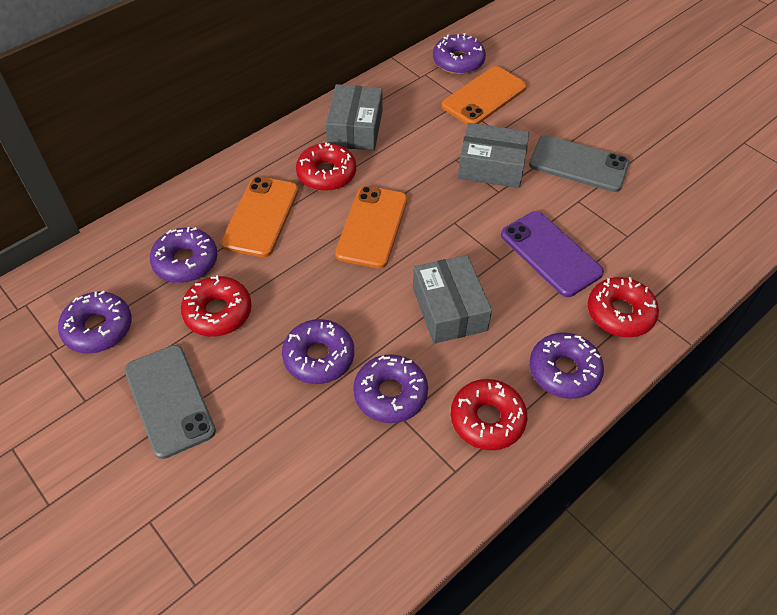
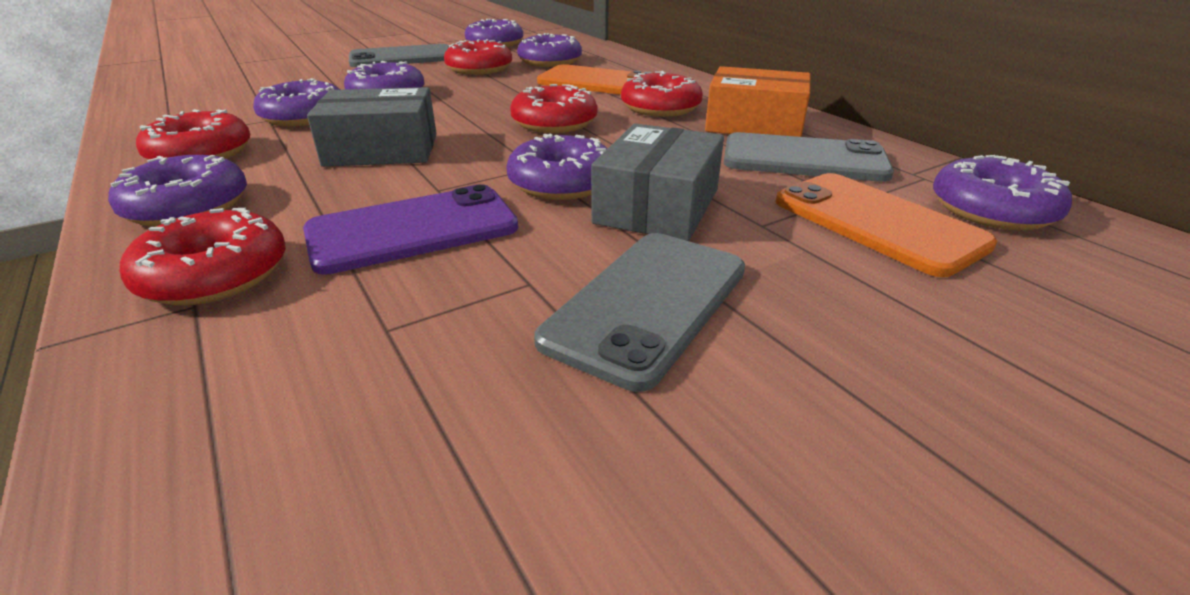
camera: 100 degrees right, 20 degrees down
grey box [326,84,382,151] -> orange box [705,66,811,137]
orange phone [335,186,407,268] -> red donut [510,84,597,133]
none -> purple donut [506,134,608,200]
none -> grey phone [724,132,894,182]

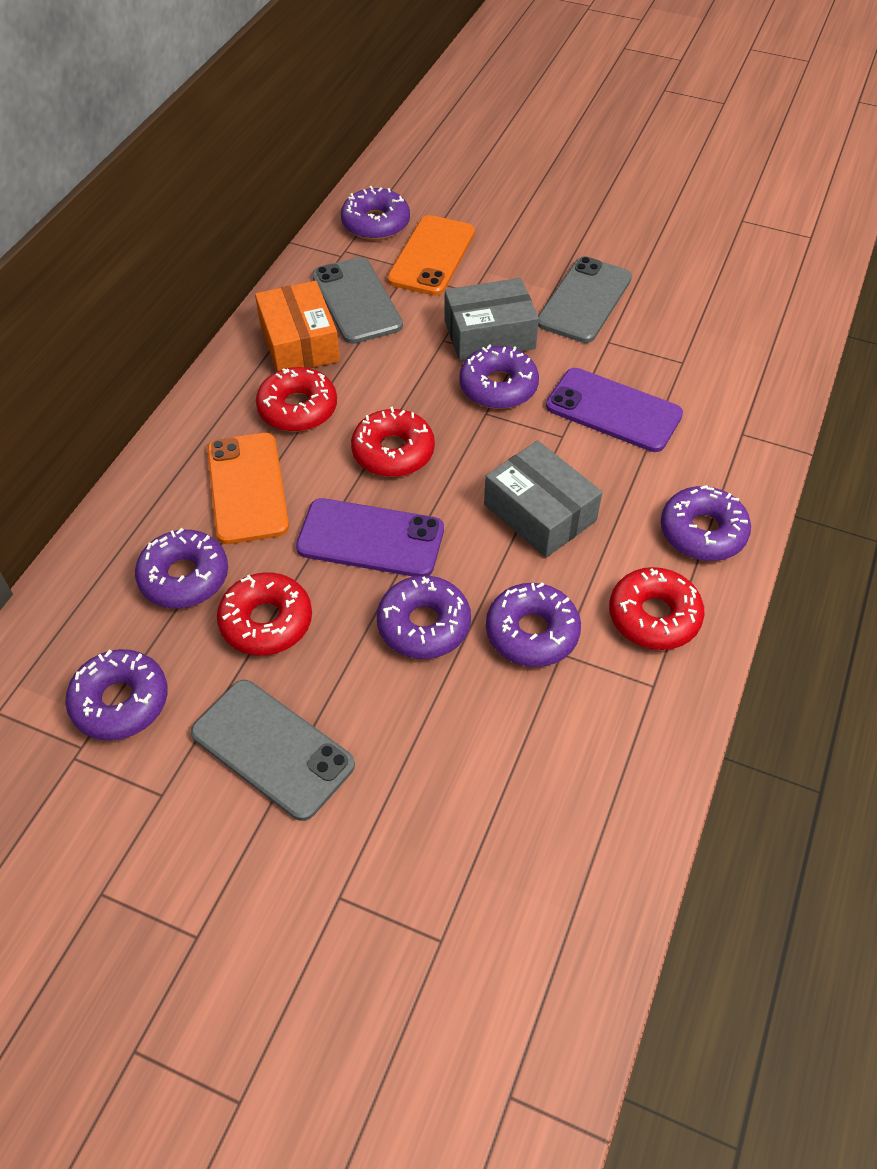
camera: 125 degrees left, 20 degrees up
red donut [120,208,286,305] -> none
grey phone [534,233,745,392] -> grey phone turned 60 degrees counterclockwise [538,256,632,343]
none -> purple phone [296,498,444,577]

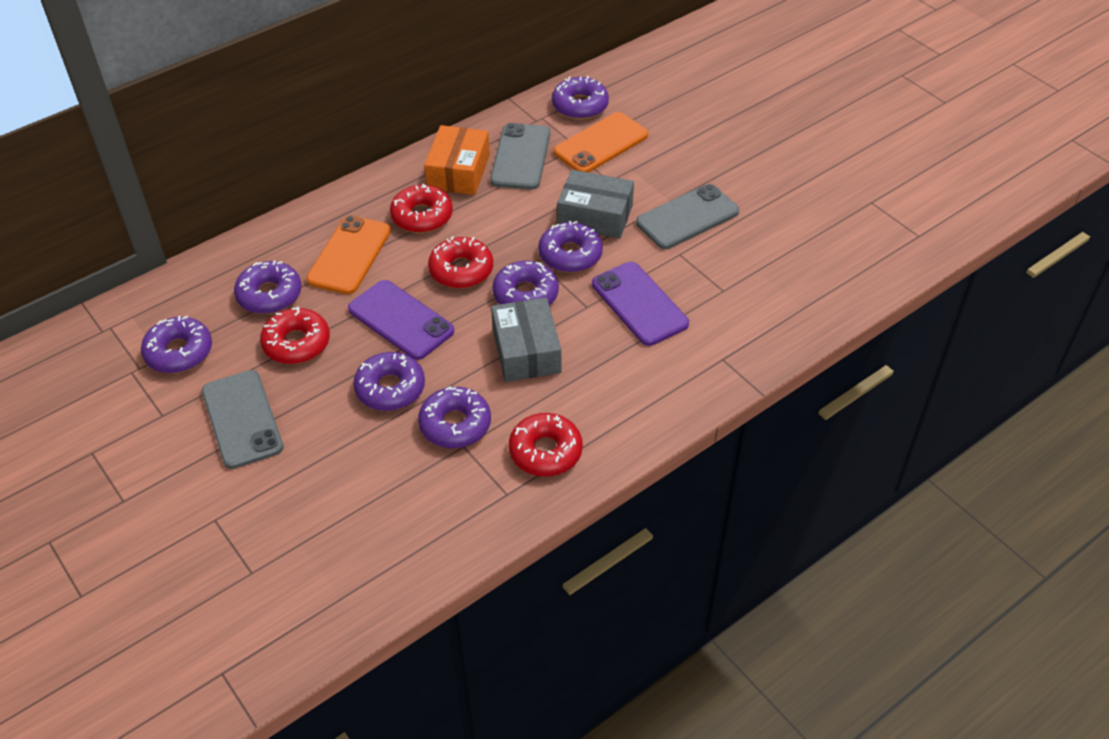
camera: 30 degrees right, 5 degrees down
purple donut [661,485,751,561] -> purple donut moved to [492,261,559,305]

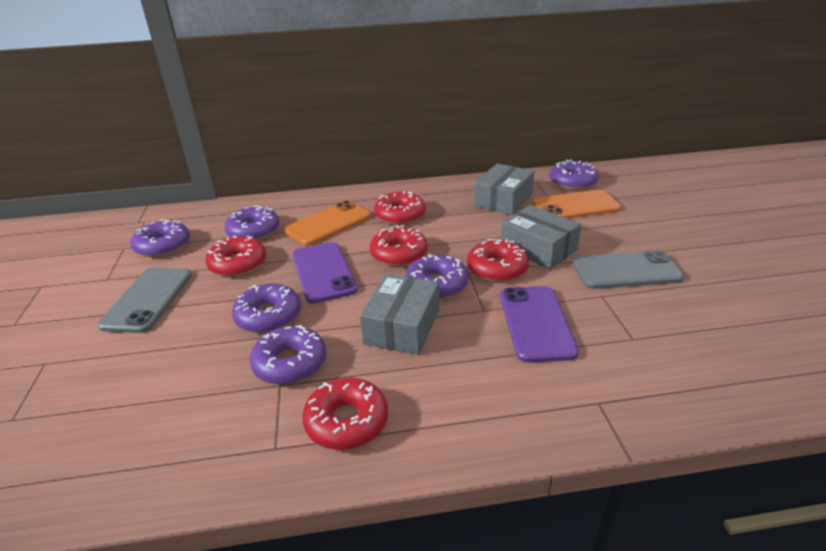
camera: 30 degrees right, 15 degrees down
orange box [424,125,490,195] -> none
grey phone [490,123,550,190] -> grey box [474,163,534,215]
purple donut [538,221,603,273] -> red donut [467,239,529,282]

